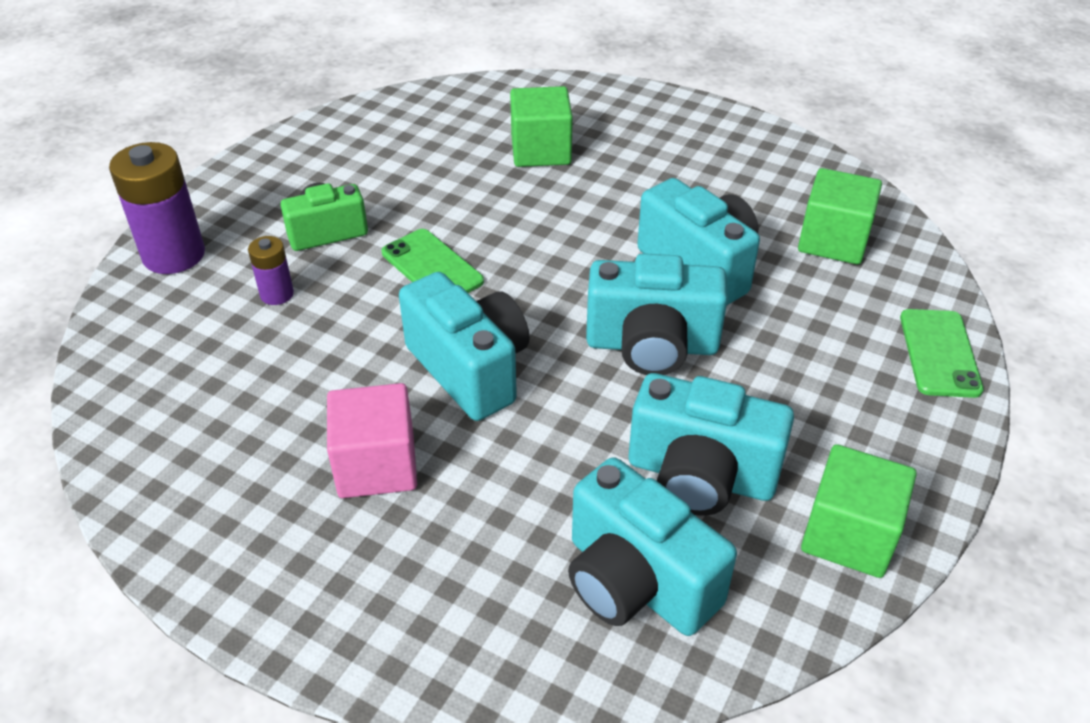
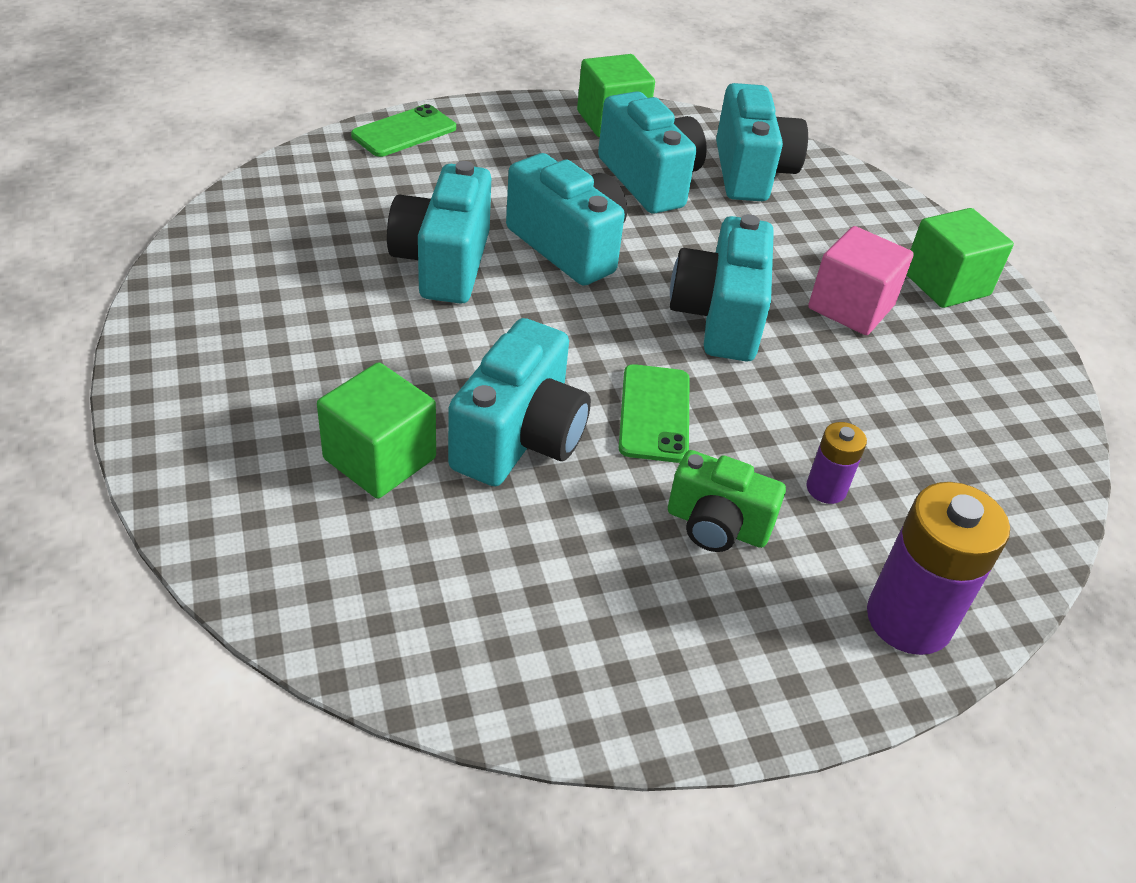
camera: 140 degrees left, 0 degrees up
green cube [798,168,882,264] -> green cube moved to [907,208,1014,308]
none -> turquoise camera [448,318,591,486]

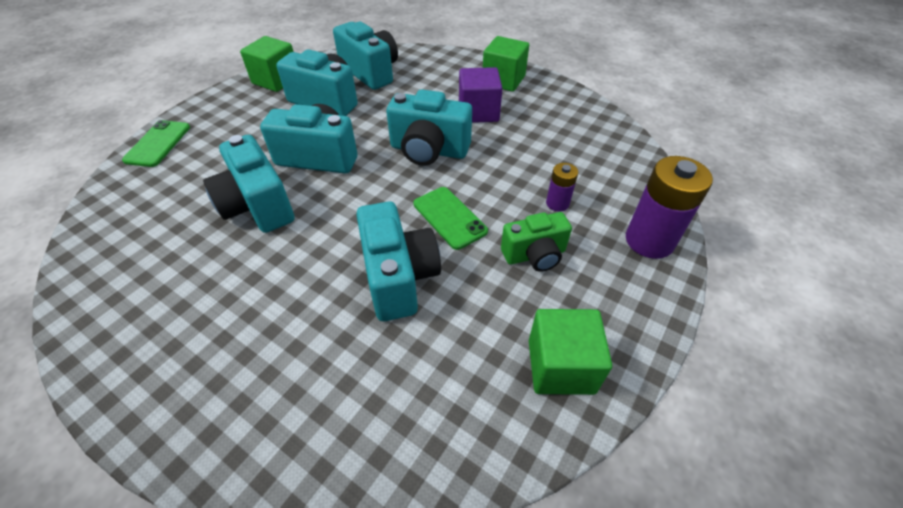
camera: 35 degrees left, 5 degrees up
green cube [317,362,436,499] -> green cube moved to [529,309,612,395]
turquoise camera [670,214,774,361] -> turquoise camera turned 45 degrees counterclockwise [386,89,472,166]
pink cube [808,226,914,335] -> purple cube [459,67,503,123]

